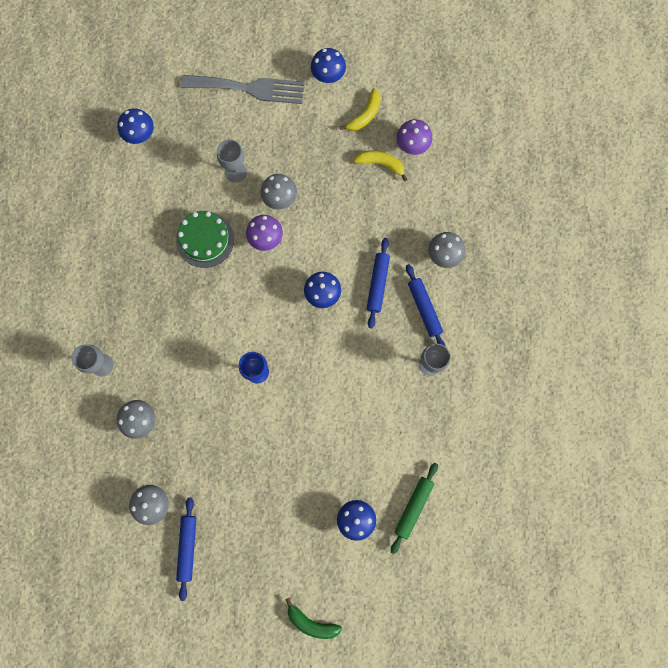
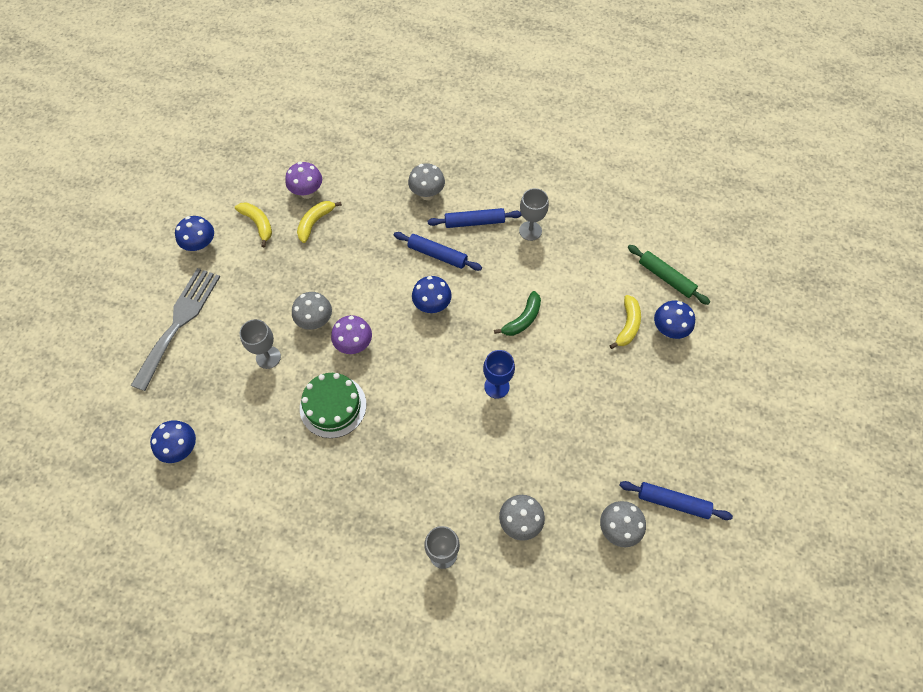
camera: 75 degrees left, 15 degrees down
green banana [285,598,342,639] -> green banana moved to [494,291,541,336]
none -> yellow banana [609,295,641,349]

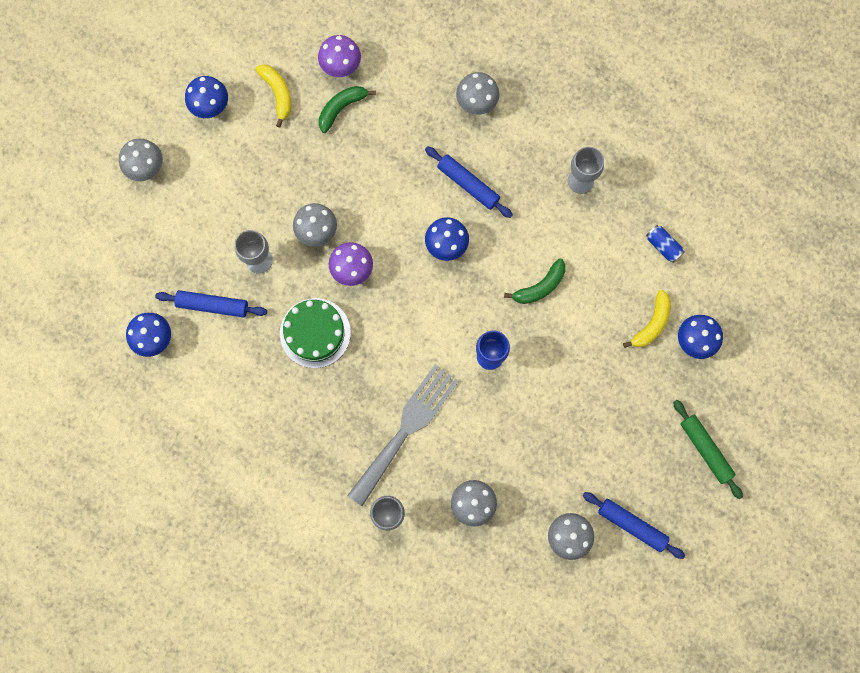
camera: 15 degrees right, 15 degrees up
grey fork [131,268,220,391] -> grey fork moved to [347,364,459,506]
yellow banana [297,201,342,243] -> green banana [319,86,376,133]
blue rolling pin [428,208,522,228] -> blue rolling pin moved to [155,290,267,318]
green rolling pin [628,245,710,305] -> green rolling pin moved to [673,400,743,499]
none -> grey mushroom [119,139,163,181]
none -> blue can [646,225,685,263]

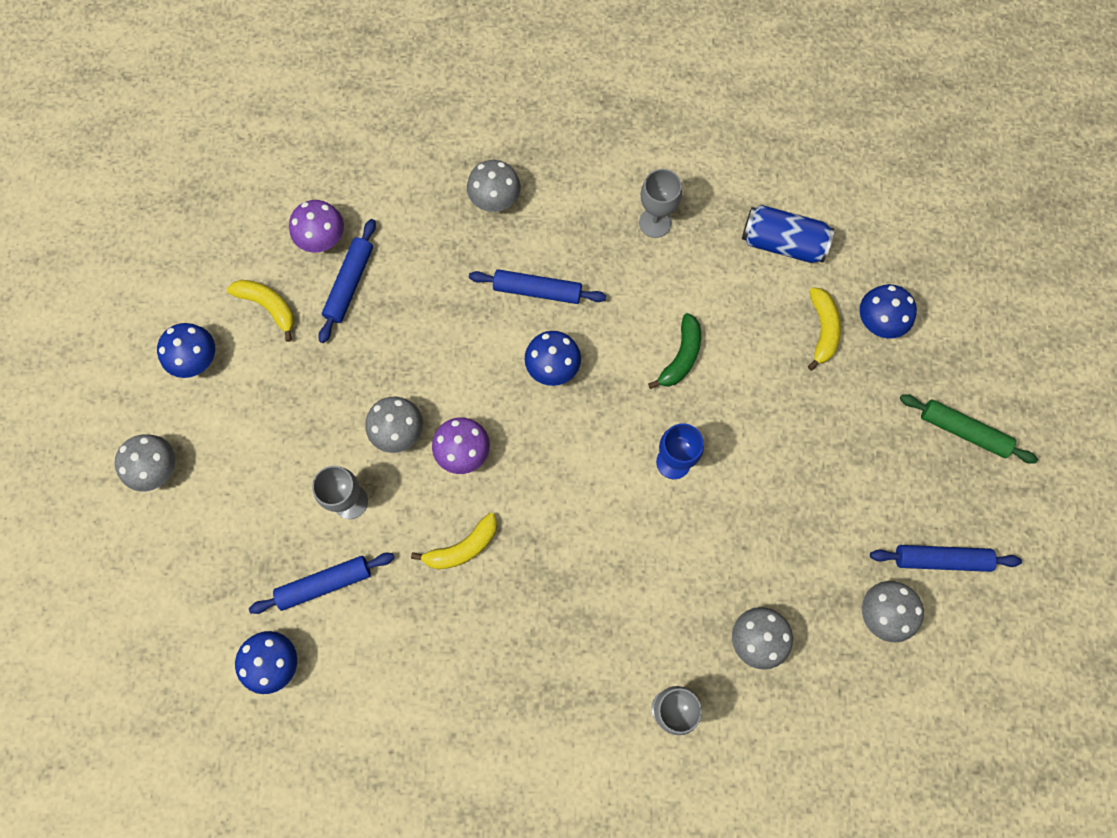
camera: 30 degrees left, 5 degrees down
green cake [280,298,351,368] -> yellow banana [411,513,497,569]
green banana [319,86,376,133] -> blue rolling pin [318,219,376,343]
grey fork [347,364,459,506] -> none
blue can [646,225,685,263] -> blue can [742,205,834,263], size x1.76

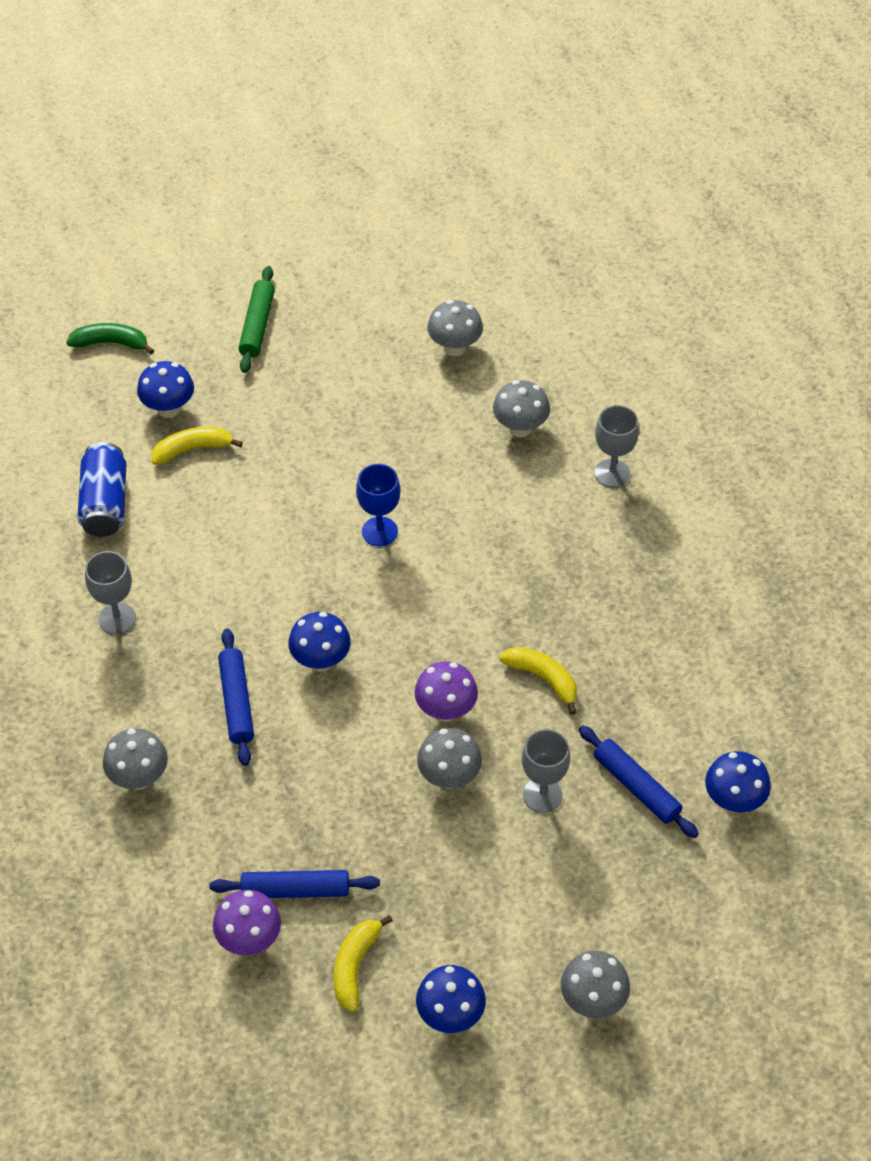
camera: 110 degrees left, 20 degrees down
green banana [648,313,701,389] -> green banana moved to [66,323,154,354]
blue rolling pin [870,545,1022,572] -> none

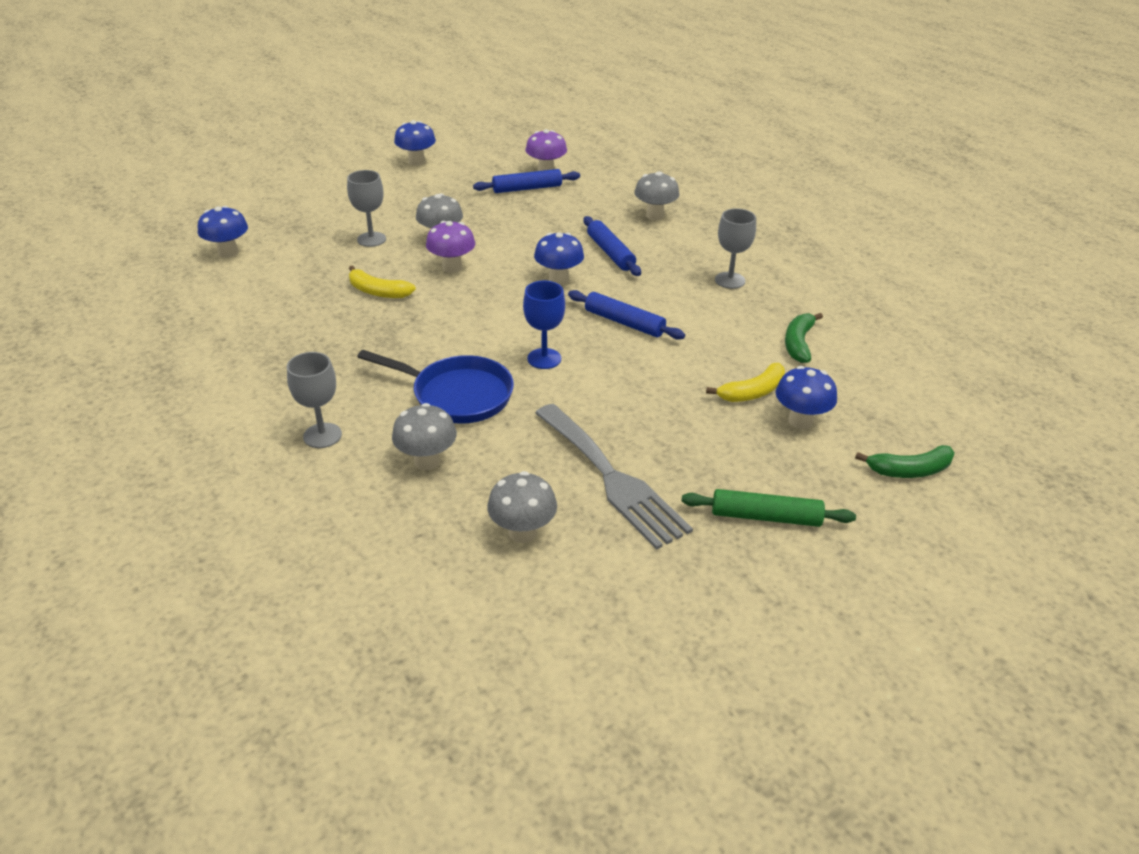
camera: 165 degrees right, 15 degrees down
blue can [77,442,126,537] -> green banana [785,313,823,363]
green rolling pin [238,266,275,373] -> green rolling pin turned 75 degrees counterclockwise [681,489,856,527]
yellow banana [334,915,393,1012] -> none
grey mushroom [561,951,630,1018] -> none
blue rolling pin [579,725,699,838] -> blue rolling pin moved to [568,290,685,340]
none -> blue pan [357,350,514,424]
none -> grey fork [535,404,693,550]

